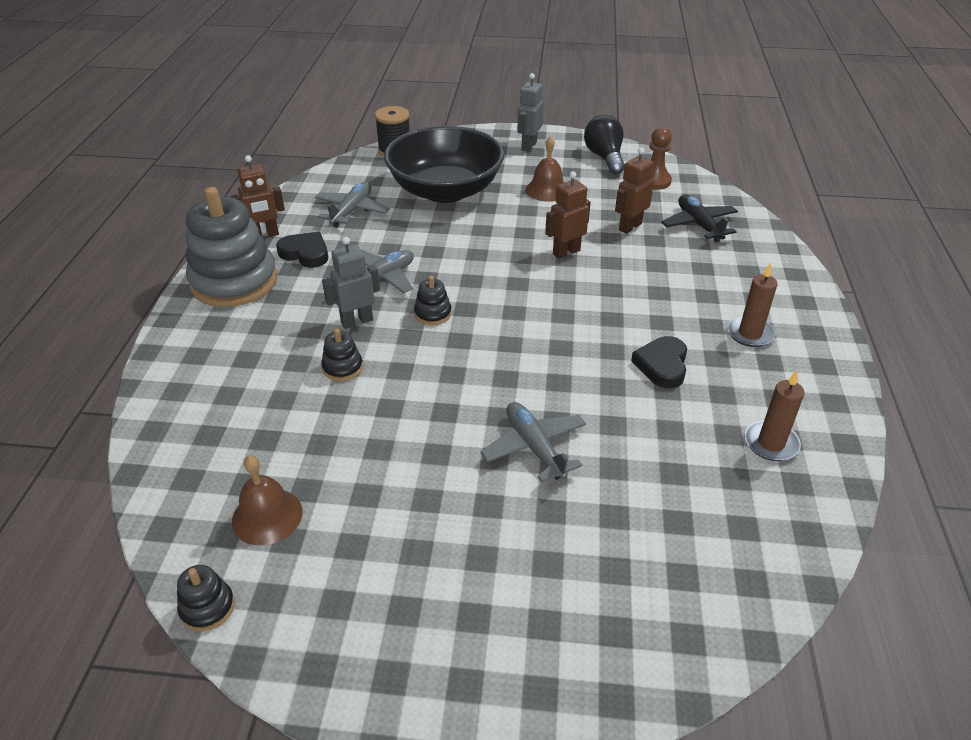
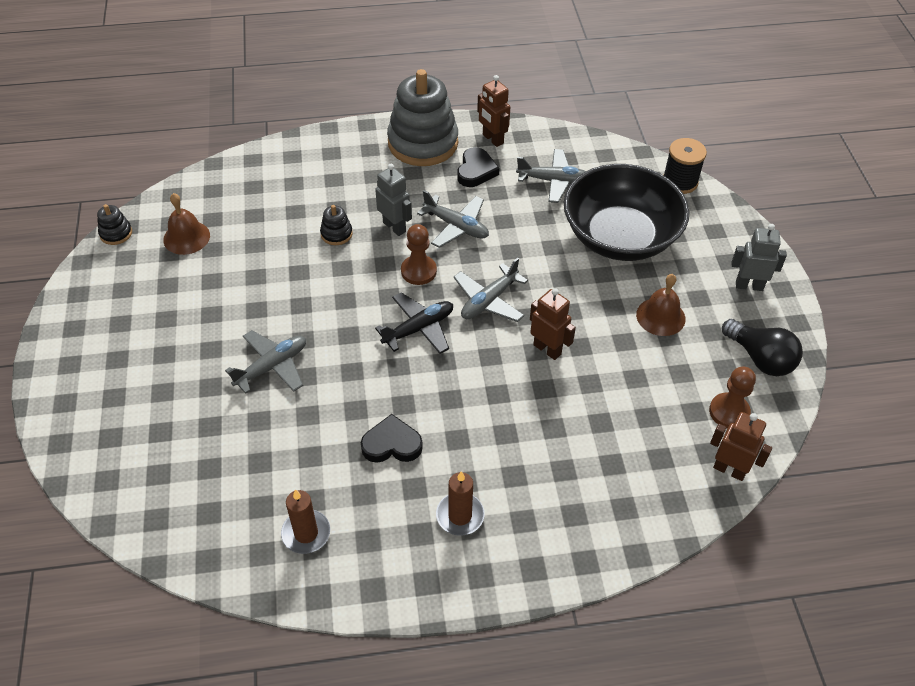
camera: 75 degrees right, 10 degrees up
black stacking toy [414,276,452,325] -> brown pawn [401,224,437,285]
black light bulb [584,115,625,174] -> black light bulb turned 75 degrees clockwise [722,319,803,376]
brown robot [615,148,654,234] -> brown robot moved to [710,412,772,481]
black plane [661,195,738,242] -> black plane moved to [375,292,453,354]
none -> grey plane [454,258,528,322]

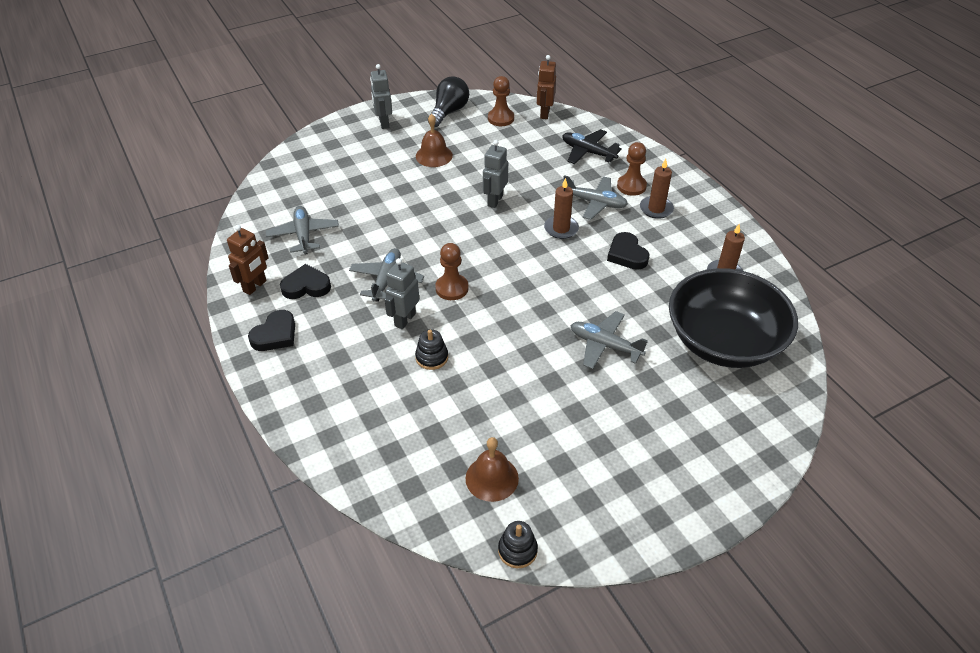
camera: 110 degrees left, 5 degrees down
black plane [375,292,453,354] -> black plane moved to [562,129,622,164]
grey stacking toy [387,69,458,166] -> black heart [248,310,295,351]
grey plane [454,258,528,322] -> grey plane moved to [563,175,628,220]
brown robot [530,288,576,360] -> grey robot [483,140,508,208]
black bowl [564,164,689,261] -> black bowl moved to [669,268,798,368]
black spool [663,138,707,194] -> none
none -> brown candle [544,178,579,239]
none -> brown pawn [617,142,647,196]

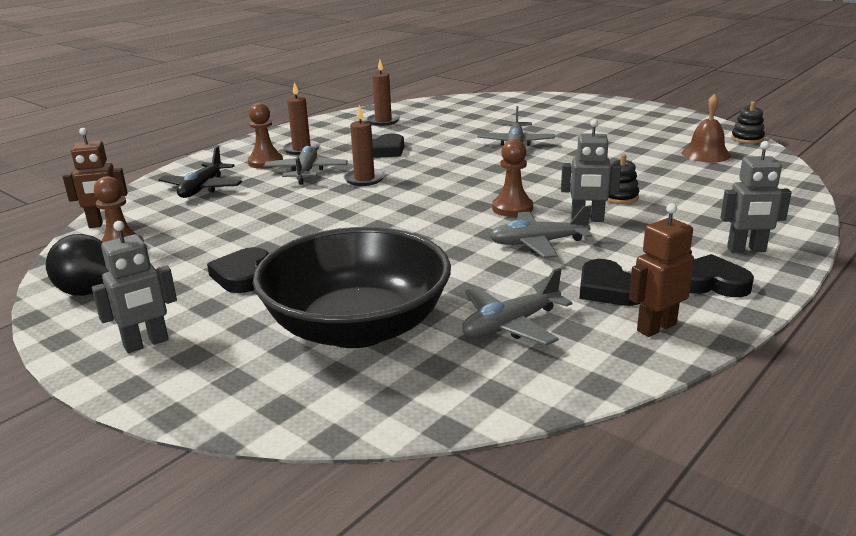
camera: 110 degrees left, 20 degrees down
brown robot [227,225,268,295] -> brown robot turned 45 degrees counterclockwise [629,203,694,337]
brown bell [416,114,453,167] -> black heart [207,247,269,293]
grey robot [483,140,508,208] -> grey robot moved to [720,141,792,253]
black bowl [669,268,798,368] -> black bowl moved to [253,227,451,348]

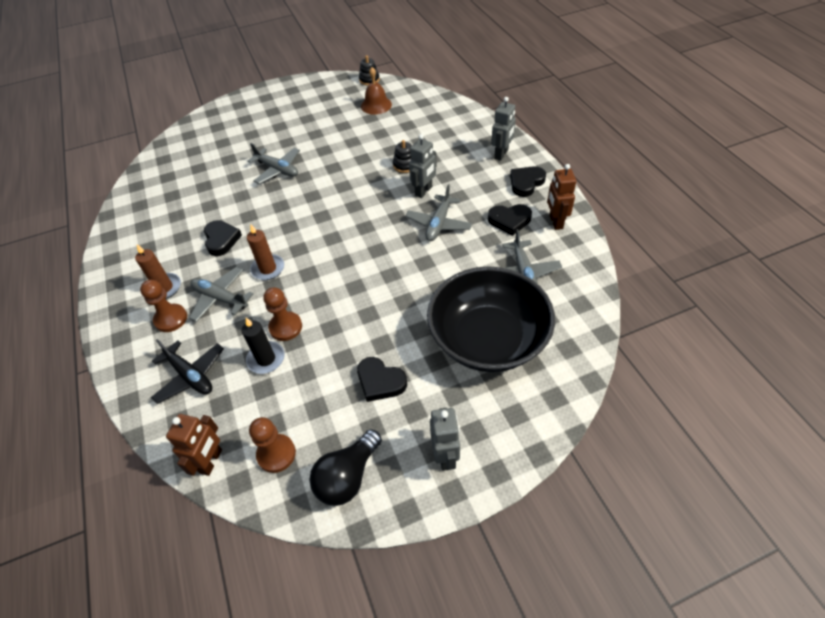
camera: 60 degrees left, 25 degrees up
brown candle [366,60,400,126] -> none
brown pawn [492,139,533,217] -> brown pawn moved to [263,287,302,341]
none -> black candle [242,318,285,374]

